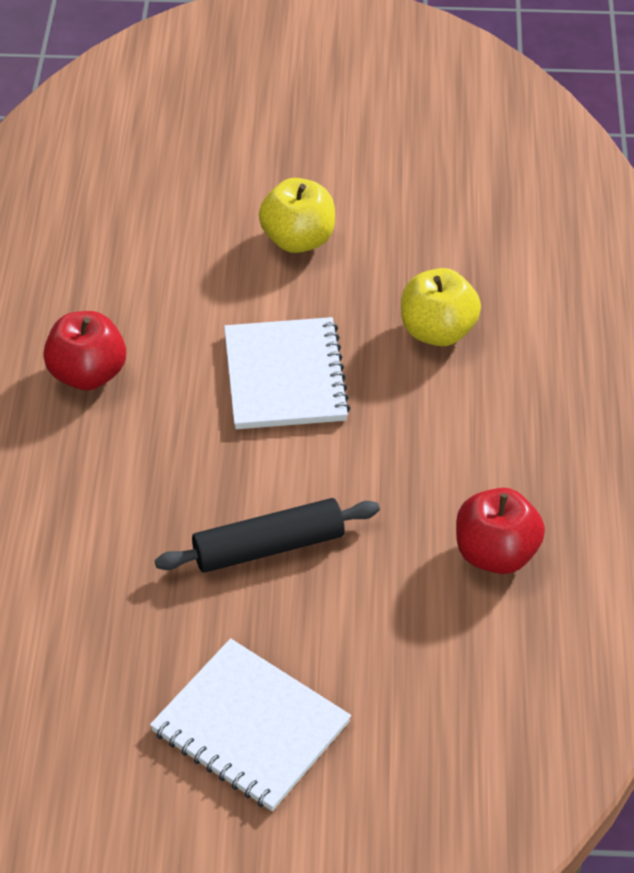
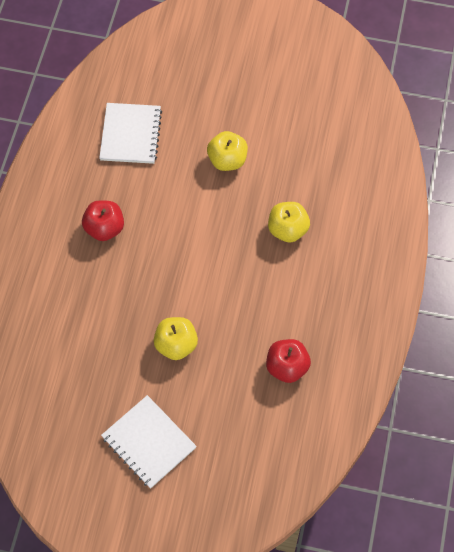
camera: 10 degrees right, 15 degrees up
black rolling pin [155,498,380,573] -> yellow apple [154,317,198,360]
white notebook [224,317,350,429] -> white notebook moved to [99,103,162,164]

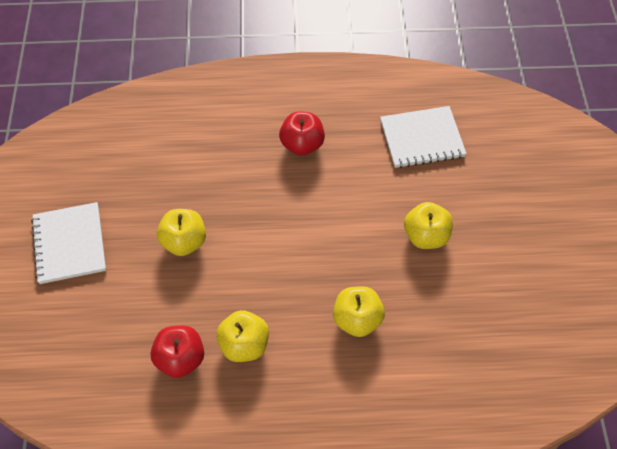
camera: 75 degrees right, 5 degrees down
white notebook [101,395,197,489] -> white notebook turned 45 degrees counterclockwise [31,202,106,284]
none -> yellow apple [216,310,269,362]

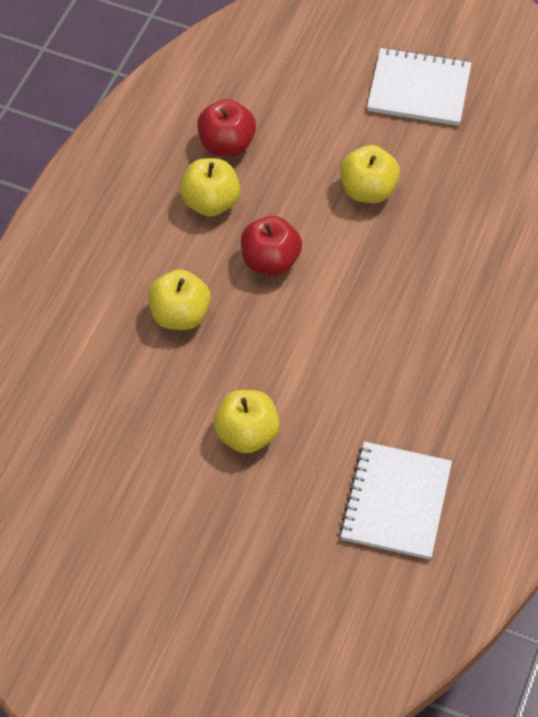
camera: 115 degrees right, 0 degrees up
red apple [279,112,325,156] -> red apple moved to [241,216,302,276]

